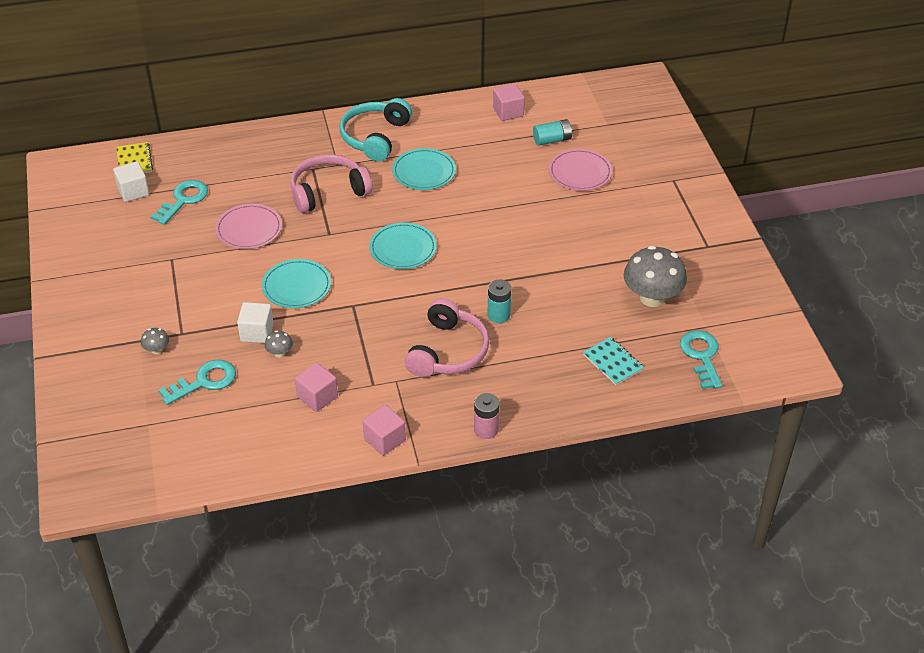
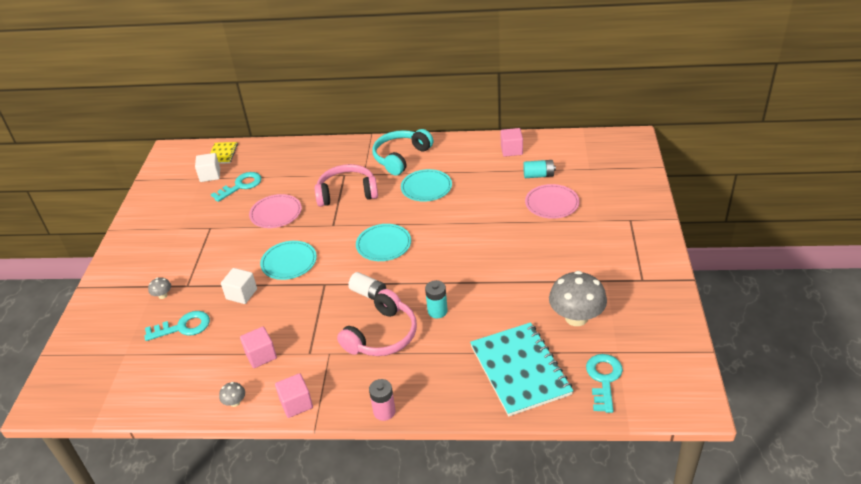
camera: 20 degrees right, 5 degrees down
grey mushroom [265,330,293,357] -> grey mushroom moved to [219,382,245,407]
turquoise notebook [583,337,644,385] -> turquoise notebook [470,322,573,416], size x2.05
none -> white battery [348,272,386,300]

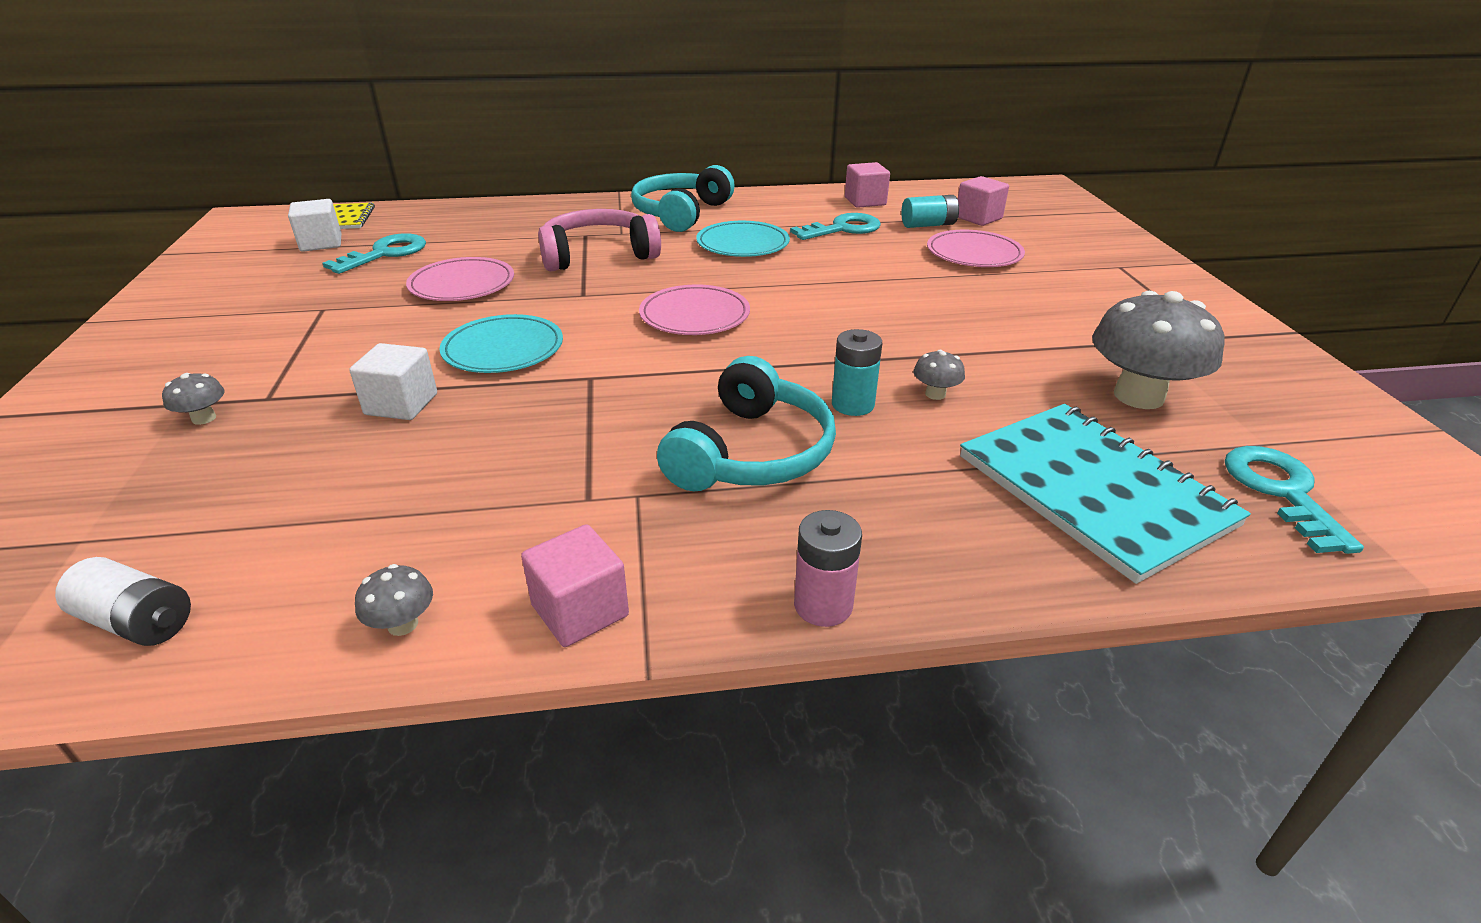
camera: 15 degrees left, 5 degrees down
turquoise key [144,311,210,341] -> turquoise key moved to [790,213,881,240]
pink cube [240,327,277,368] -> pink cube moved to [958,176,1009,226]
pink headphones [337,289,417,356] -> turquoise headphones [657,356,836,491]
white battery [348,272,386,300] -> white battery moved to [55,557,191,646]
turquoise plate [356,224,411,261] -> pink plate [639,285,750,335]
none -> grey mushroom [913,350,965,400]

